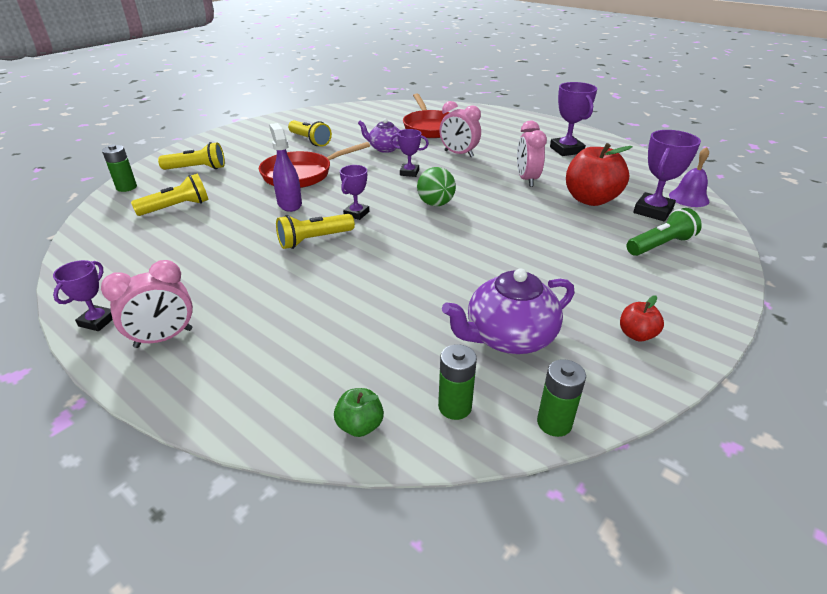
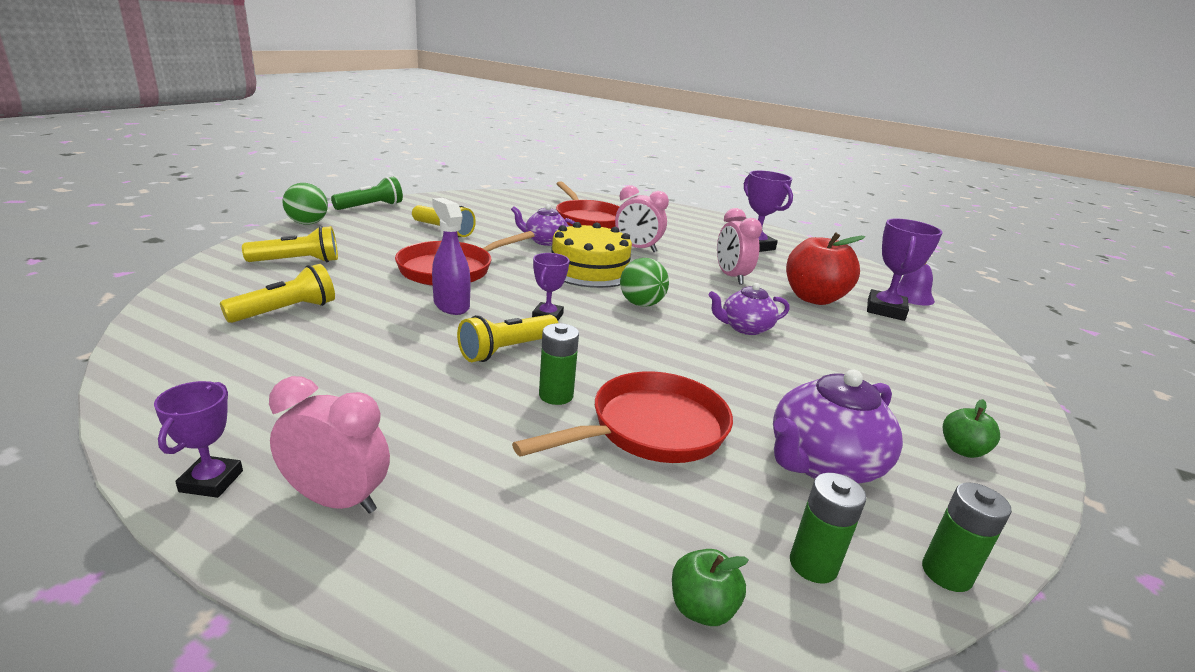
camera: 15 degrees left, 10 degrees down
pink clock [101,260,193,348] -> pink clock turned 120 degrees counterclockwise [269,376,390,514]
green battery [102,144,137,192] -> green battery moved to [539,323,579,405]
purple trophy [390,129,429,177] -> yellow cake [551,222,632,288]
red apple [620,295,664,341] -> green apple [943,399,1000,458]
green flashlight [626,208,702,256] -> green flashlight moved to [331,176,403,210]
none -> green ball [283,183,328,225]
none -> red pan [512,371,733,463]
none -> purple teapot [708,283,790,335]

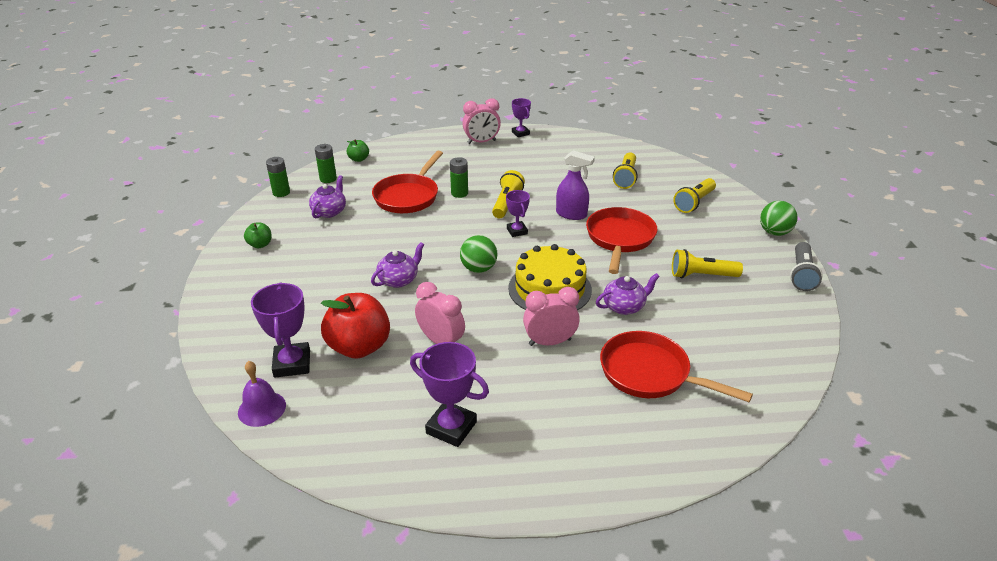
camera: 150 degrees right, 10 degrees up
green flashlight [331,176,403,210] -> grey flashlight [790,242,823,291]
purple teapot [773,369,903,484] -> purple teapot [309,175,346,218], size x0.64

